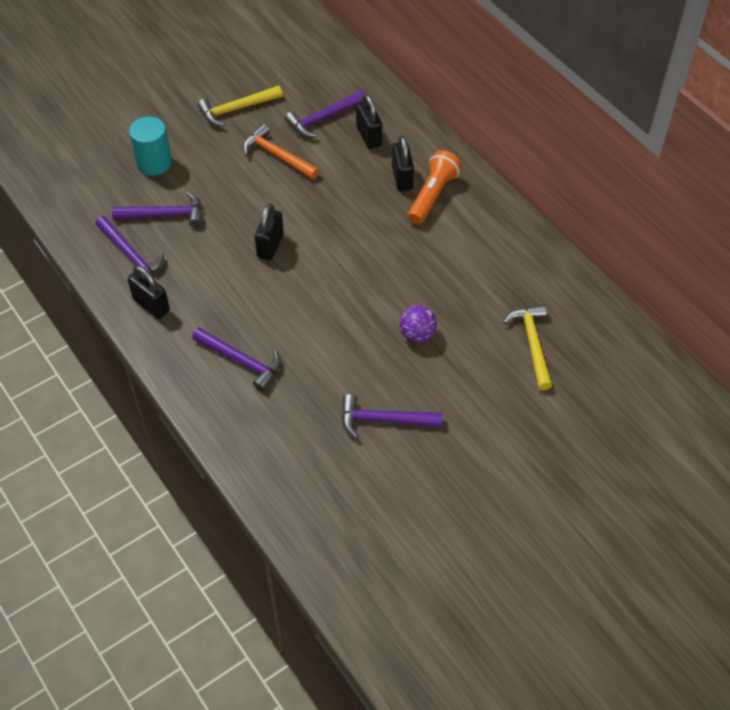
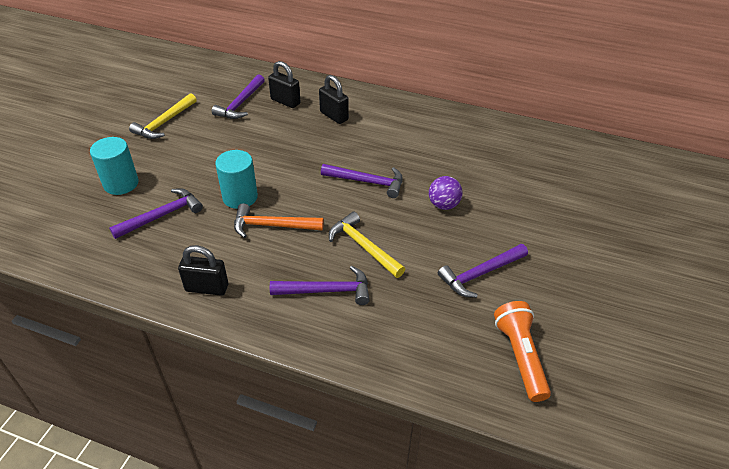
camera: 35 degrees left, 10 degrees down
purple hammer [96,216,164,276] -> purple hammer moved to [321,164,403,198]
orange hammer [243,124,319,179] -> orange hammer moved to [234,203,324,238]
black padlock [255,203,284,260] -> none
orange flashlight [408,150,462,224] -> orange flashlight moved to [494,301,551,402]
yellow hammer [503,304,552,390] -> yellow hammer moved to [329,212,405,278]
none -> turquoise cylinder [215,150,258,209]

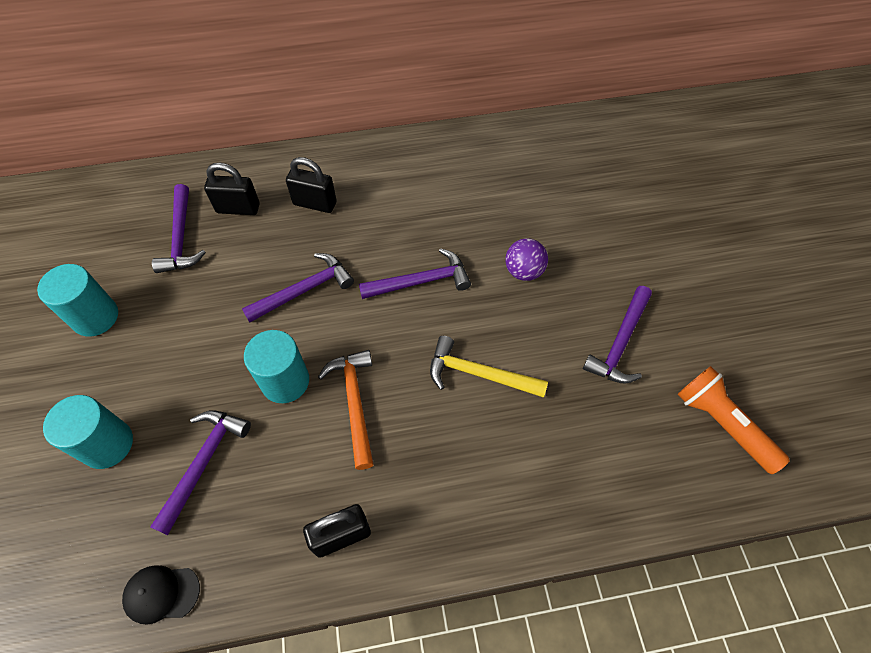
camera: 30 degrees left, 15 degrees up
yellow hammer [129,93,197,139] -> turquoise cylinder [37,264,118,337]
orange hammer [234,203,324,238] -> orange hammer turned 105 degrees clockwise [318,350,374,470]
purple hammer [270,266,370,305] -> purple hammer moved to [242,253,354,323]
none -> black cap [122,565,200,625]

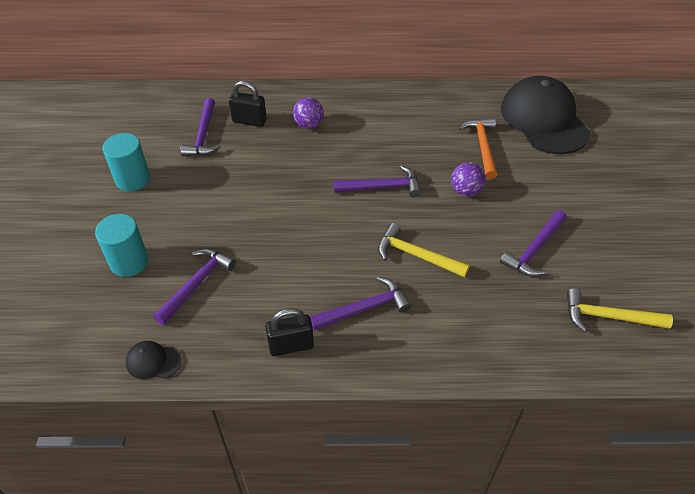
camera: 10 degrees right, 10 degrees down
purple hammer [242,253,354,323] -> purple hammer moved to [310,277,411,330]
turquoise cylinder [244,330,309,403] -> none
black padlock [286,157,337,213] -> purple ball [293,97,324,129]
orange hammer [318,350,374,470] -> orange hammer moved to [459,117,498,179]
orange flashlight [678,366,790,474] -> yellow hammer [567,288,673,332]
none -> black cap [501,76,591,154]

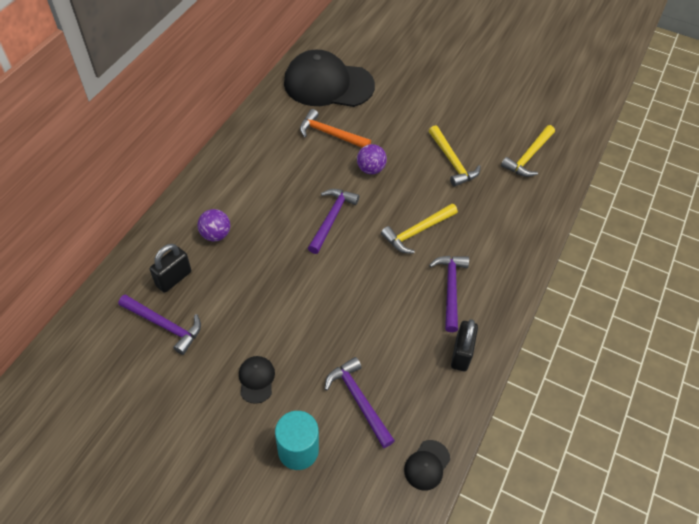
camera: 65 degrees left, 5 degrees up
turquoise cylinder [103,133,150,191] -> none
purple hammer [500,210,567,277] -> yellow hammer [429,125,481,187]
none -> black cap [239,356,275,404]

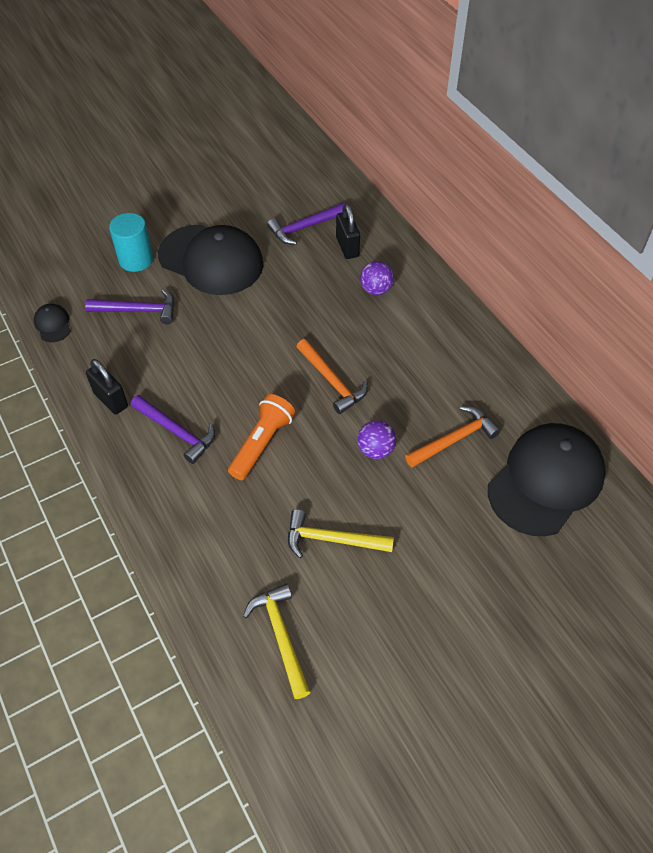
camera: 125 degrees right, 0 degrees up
black cap [239,356,275,404] -> black cap [158,224,264,295], size x2.47
purple hammer [308,189,359,254] -> orange hammer [297,339,368,414]
yellow hammer [381,203,458,253] -> orange flashlight [228,394,295,480]

